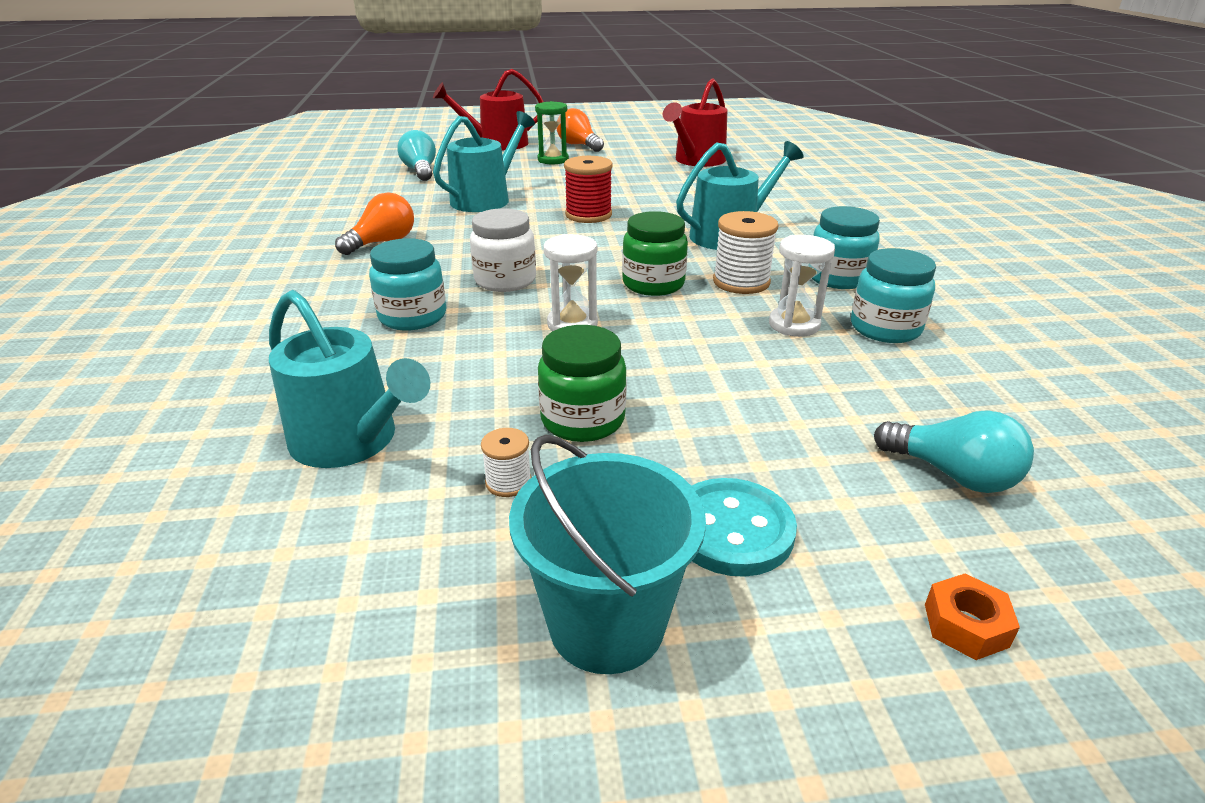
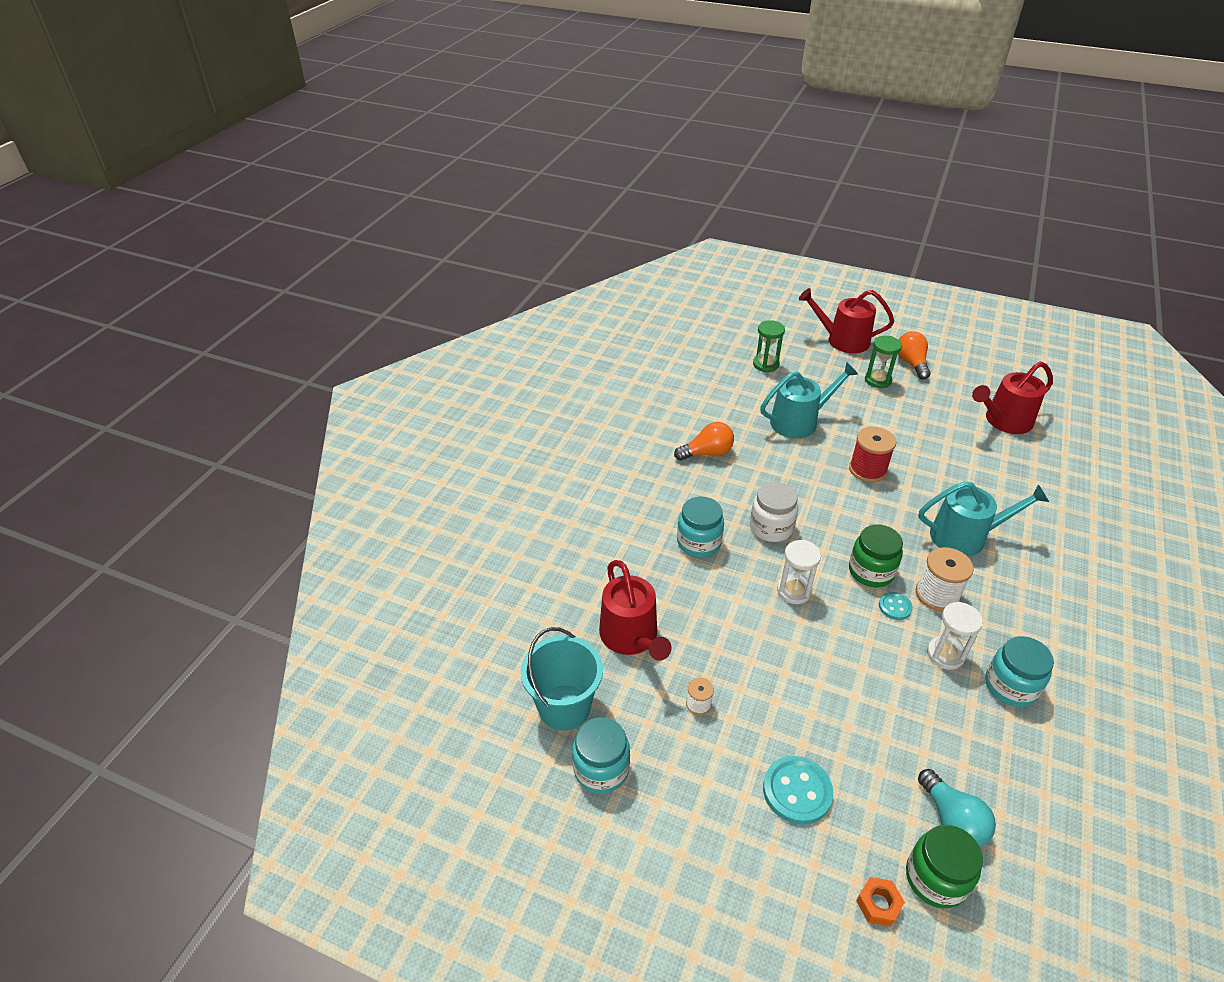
camera: 30 degrees right, 10 degrees up
turquoise watering can [269,290,430,468] -> red watering can [599,560,672,661]
turquoise light bulb [397,130,436,181] -> green hourglass [753,320,785,372]
turquoise bucket [509,434,706,674] -> turquoise bucket moved to [521,627,603,731]
green jar [538,325,627,442] -> green jar moved to [906,825,983,908]
turquoise jar [812,206,880,289] -> turquoise jar moved to [572,717,630,794]
none -> turquoise button [879,592,913,620]

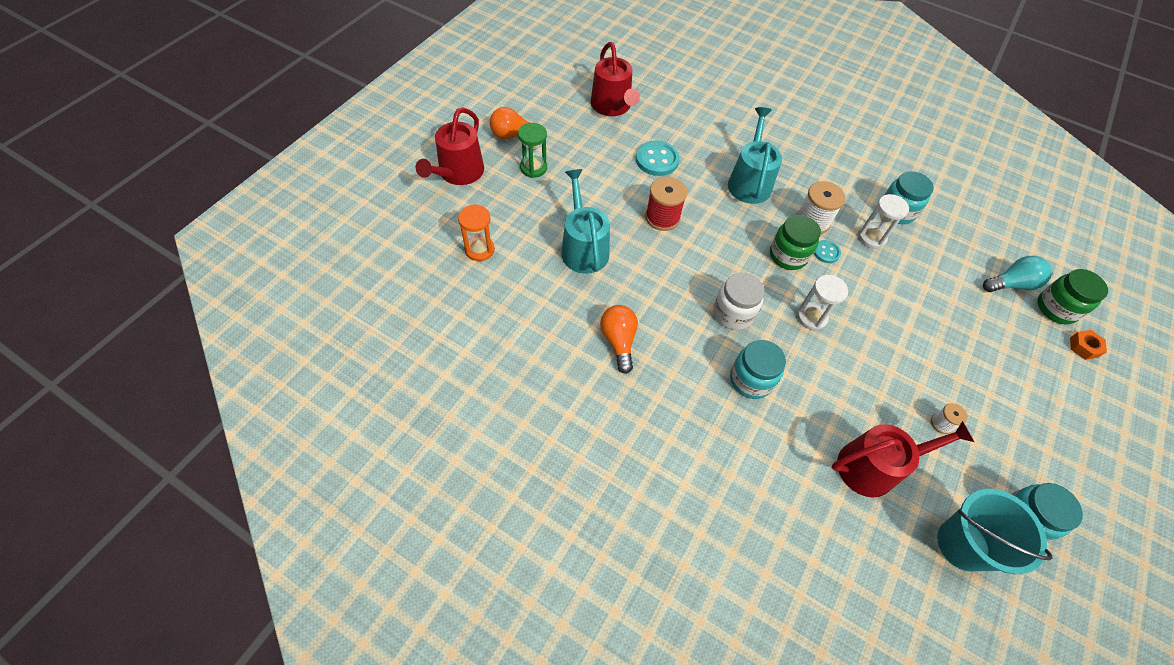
camera: 85 degrees left, 15 degrees up
green hourglass [753,320,785,372] -> orange hourglass [458,204,495,261]
turquoise button [763,756,833,825] -> turquoise button moved to [636,141,680,176]

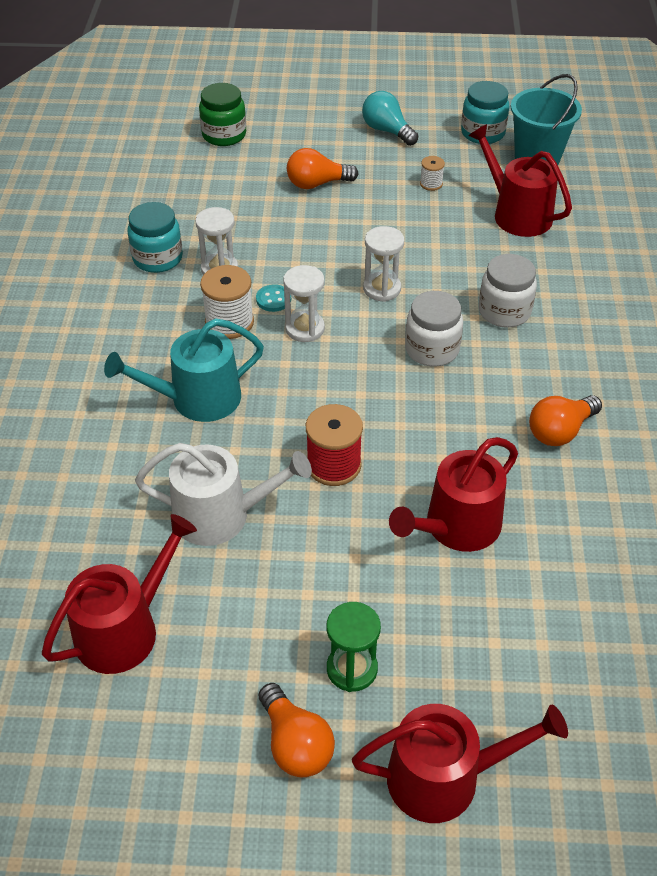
camera: 115 degrees left, 10 degrees down
orange hourglass [458,204,495,261] -> none
turquoise watering can [561,169,610,274] -> red watering can [389,437,518,552]
turquoise button [636,141,680,176] -> white watering can [135,443,312,546]
turquoise jar [730,340,786,399] -> white jar [479,254,537,328]
green jar [770,215,821,270] -> white hourglass [283,265,325,342]
turquoise light bulb [983,256,1052,292] -> turquoise light bulb moved to [362,91,419,146]
orange nut [1070,330,1107,360] -> none
none -> orange light bulb [287,148,358,189]

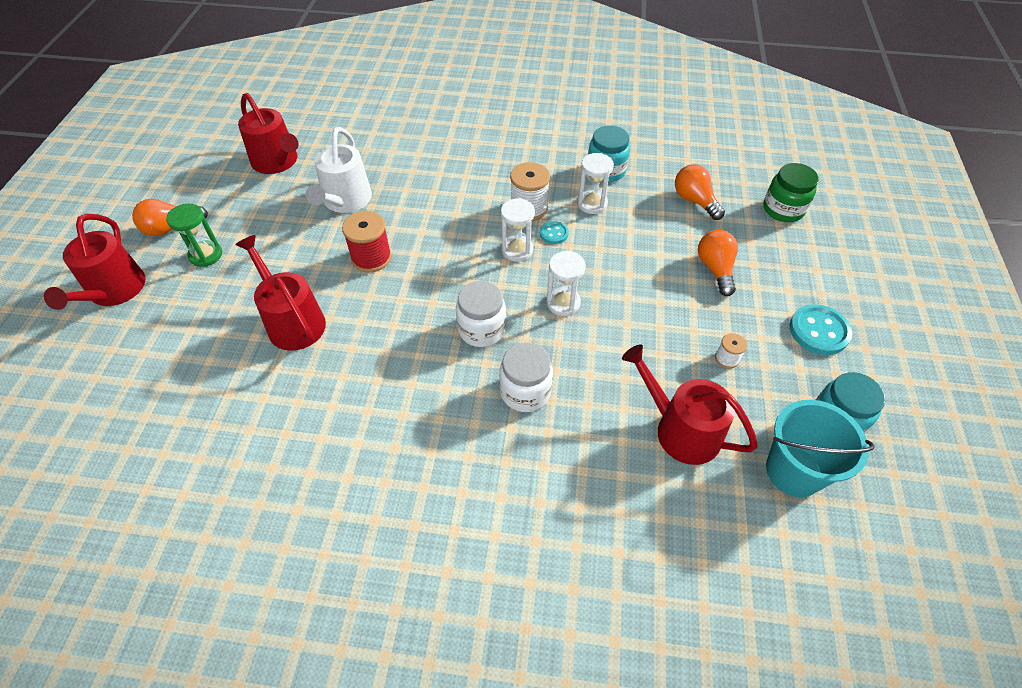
camera: 95 degrees right, 5 degrees up
turquoise watering can [104,318,264,422] -> none
turquoise light bulb [362,91,419,146] -> turquoise button [789,304,852,355]
red watering can [468,124,572,237] -> red watering can turned 105 degrees counterclockwise [622,344,758,465]
orange light bulb [529,395,602,446] -> orange light bulb moved to [675,164,725,220]

